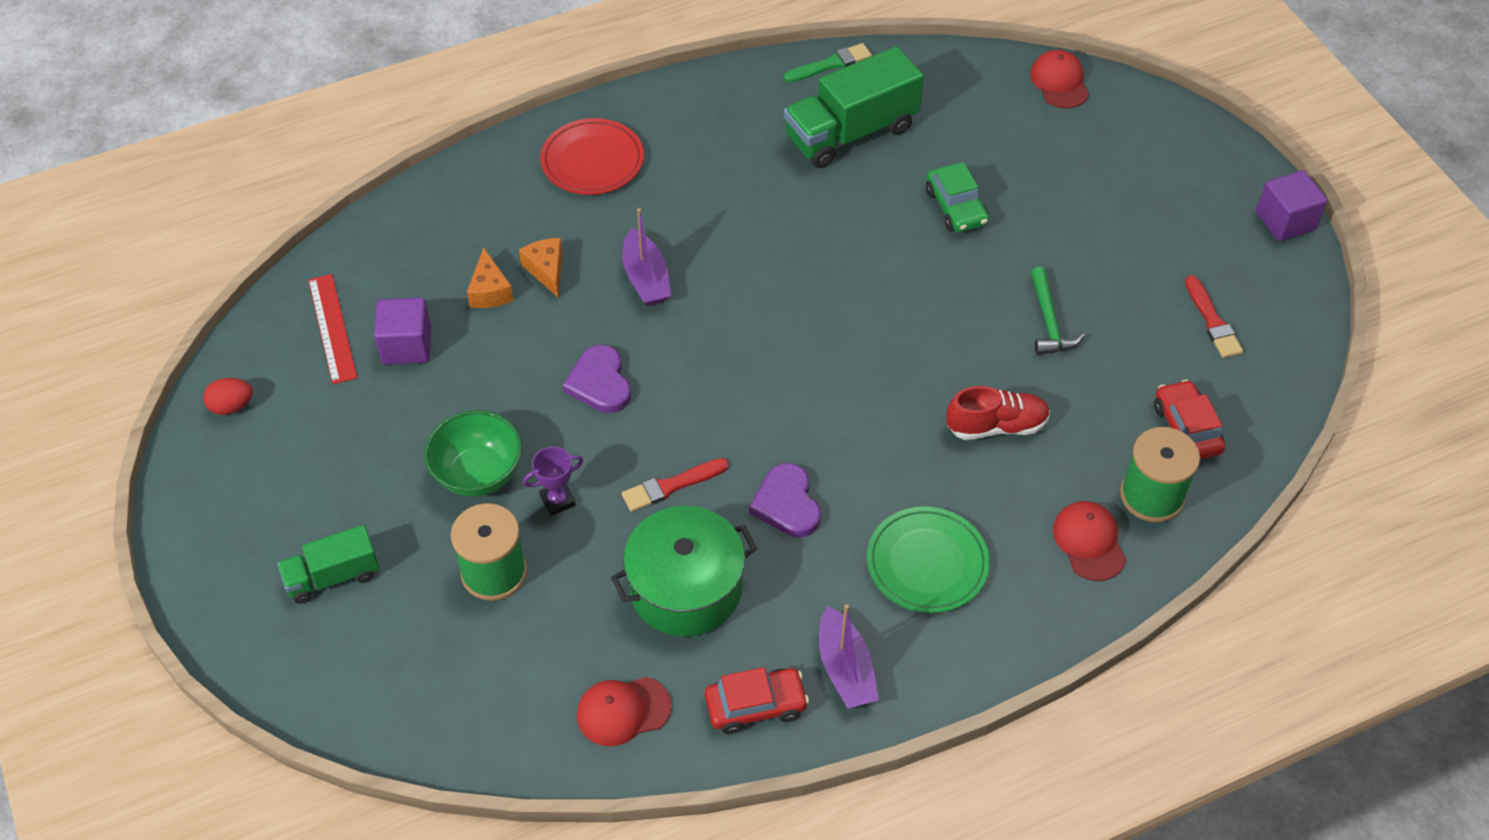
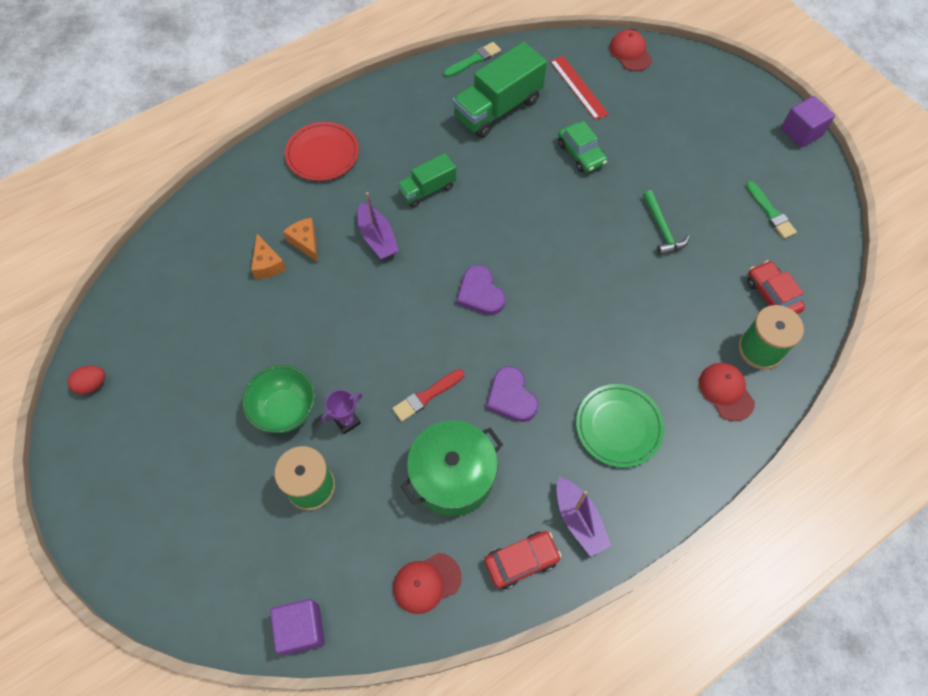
camera: 10 degrees left, 10 degrees up
green truck [278,525,379,604] -> green truck moved to [397,153,456,208]
red ruler [308,274,357,384] -> red ruler moved to [550,56,609,120]
purple cube [374,298,432,364] -> purple cube moved to [270,599,325,655]
purple heart [562,345,631,413] -> purple heart moved to [457,265,505,315]
red shoe [946,386,1050,440] -> none
red brush [1185,275,1243,358] -> green brush [746,181,797,239]

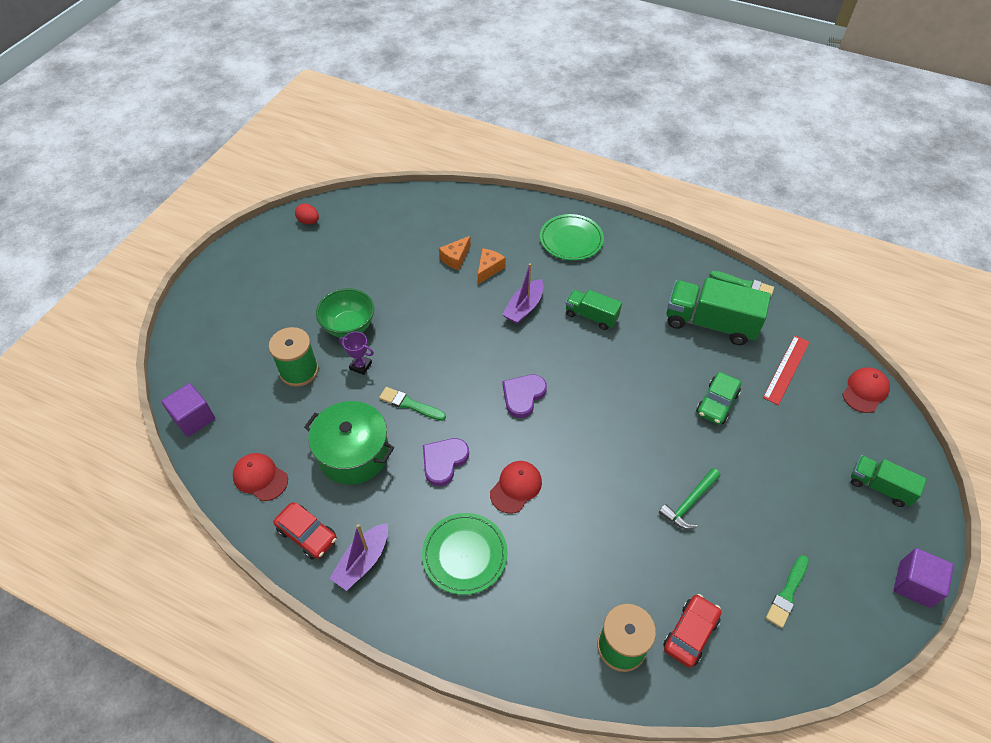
camera: 60 degrees right, 10 degrees down
red plate [285,122,359,181] -> green plate [540,214,604,261]
red brush [392,369,464,422] -> green brush [379,387,446,421]
red cap [699,363,755,421] -> red cap moved to [490,461,542,514]
none -> green truck [851,455,927,507]

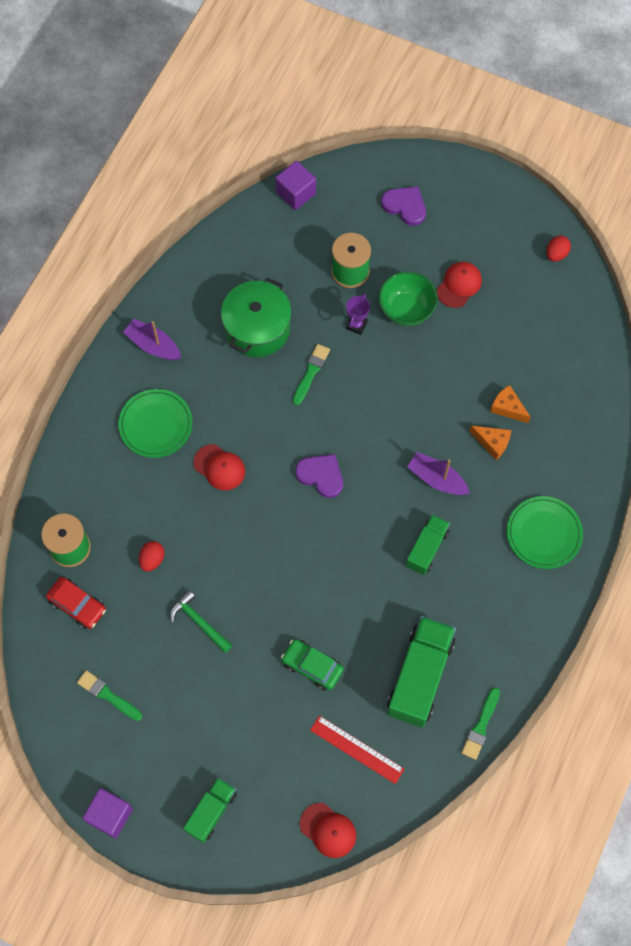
camera: 90 degrees right, 15 degrees up
red cap [233,453,288,501] -> red cap moved to [437,262,482,308]
red car [273,502,337,560] -> none
purple heart [423,438,469,486] -> purple heart moved to [381,186,426,226]
none -> red egg [139,541,165,571]

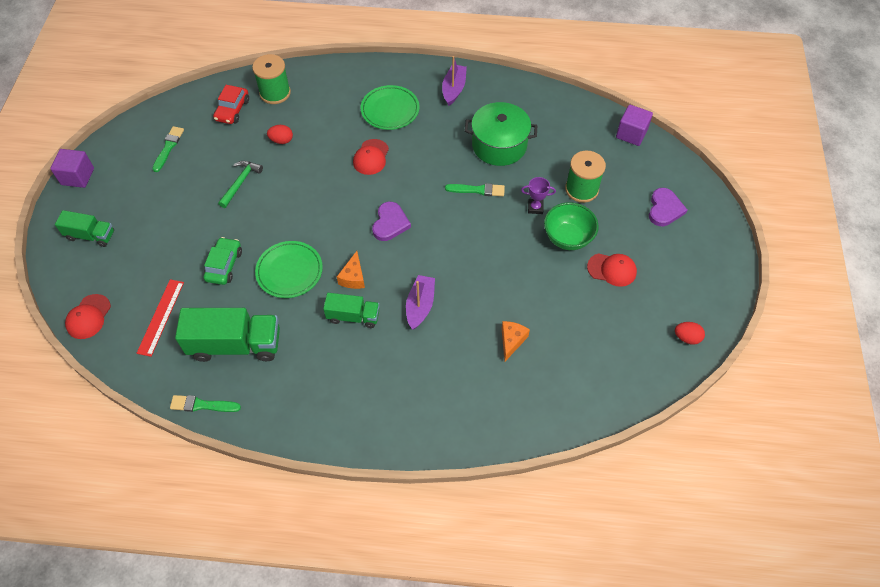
camera: 70 degrees right, 10 degrees down
orange cheese [470,426,511,460] -> orange cheese moved to [337,251,365,289]
green plate [507,496,583,569] -> green plate moved to [255,241,323,298]

